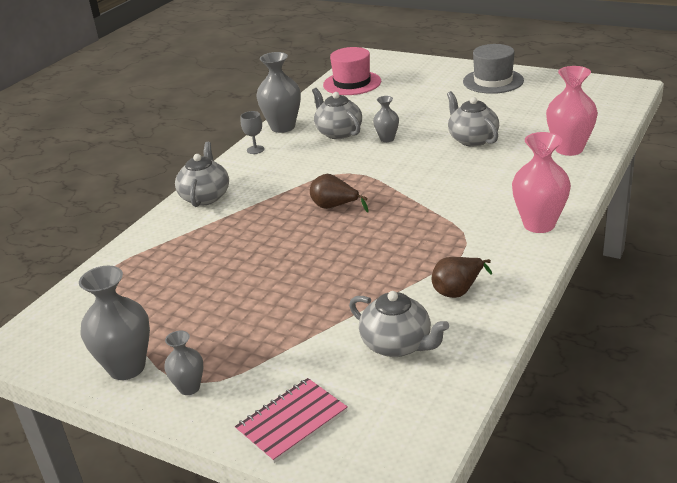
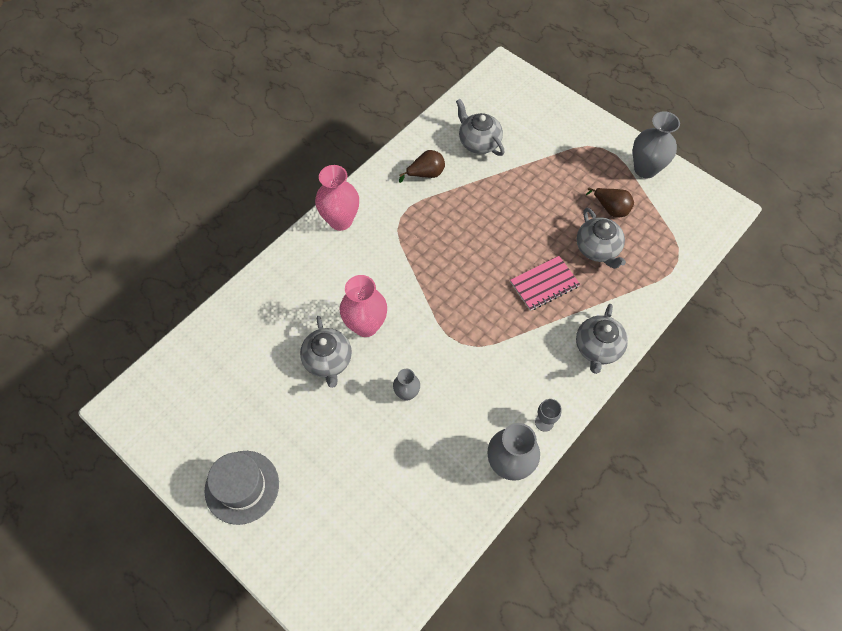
camera: 170 degrees left, 30 degrees up
grey vase [164,331,204,395] -> none
pink notebook [235,378,348,463] -> pink notebook moved to [510,256,580,311]
brown pear [310,174,368,212] -> brown pear moved to [586,187,634,218]
grey teapot [312,88,362,139] -> grey teapot moved to [577,208,626,269]
pink hat [323,47,381,95] -> none
pink vase [546,66,598,156] -> pink vase moved to [340,275,387,337]

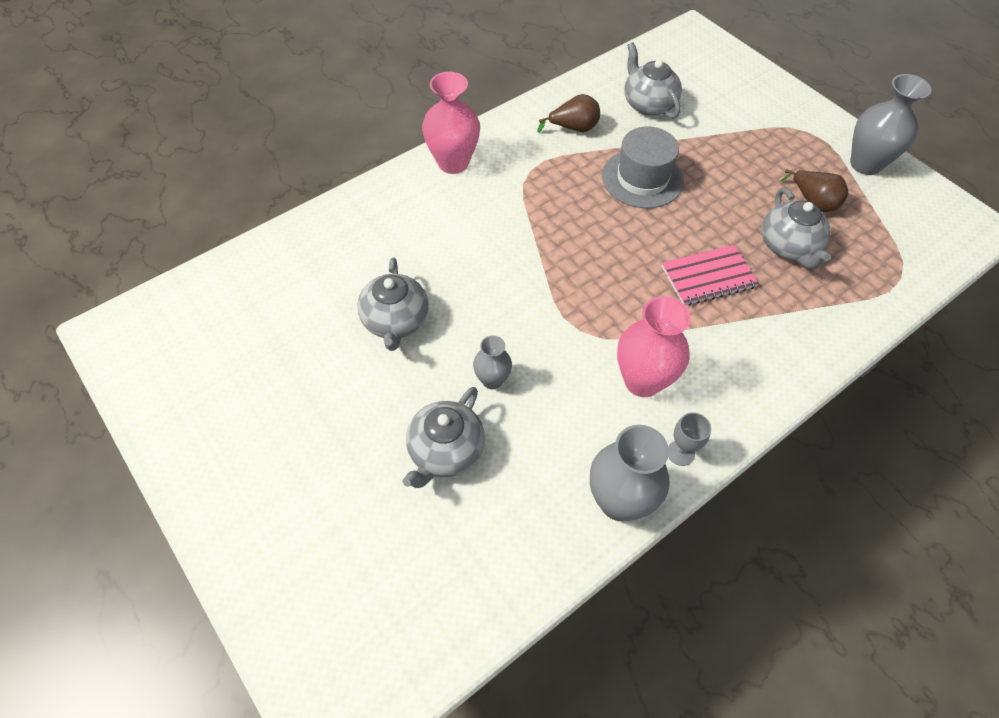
camera: 10 degrees right, 5 degrees down
grey hat [204,451,279,525] -> grey hat moved to [602,126,684,208]
pink vase [340,275,387,337] -> pink vase moved to [617,296,691,397]
grey teapot [576,304,628,374] -> grey teapot moved to [403,387,485,488]

